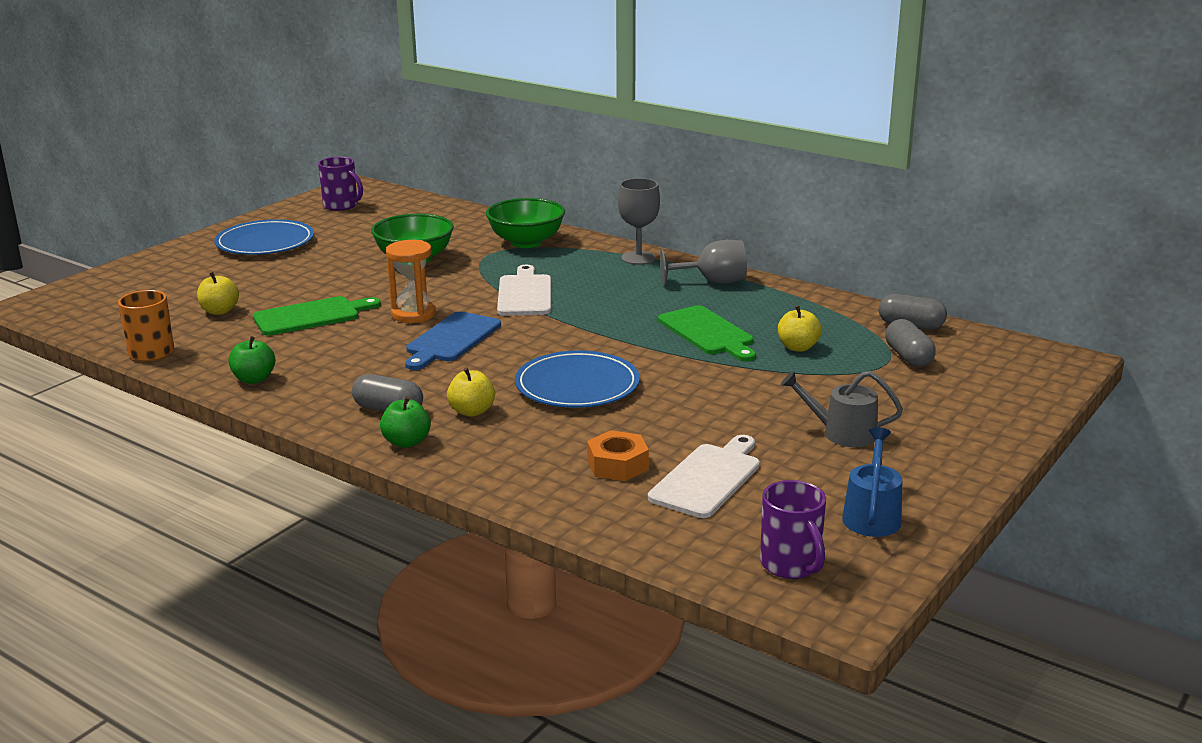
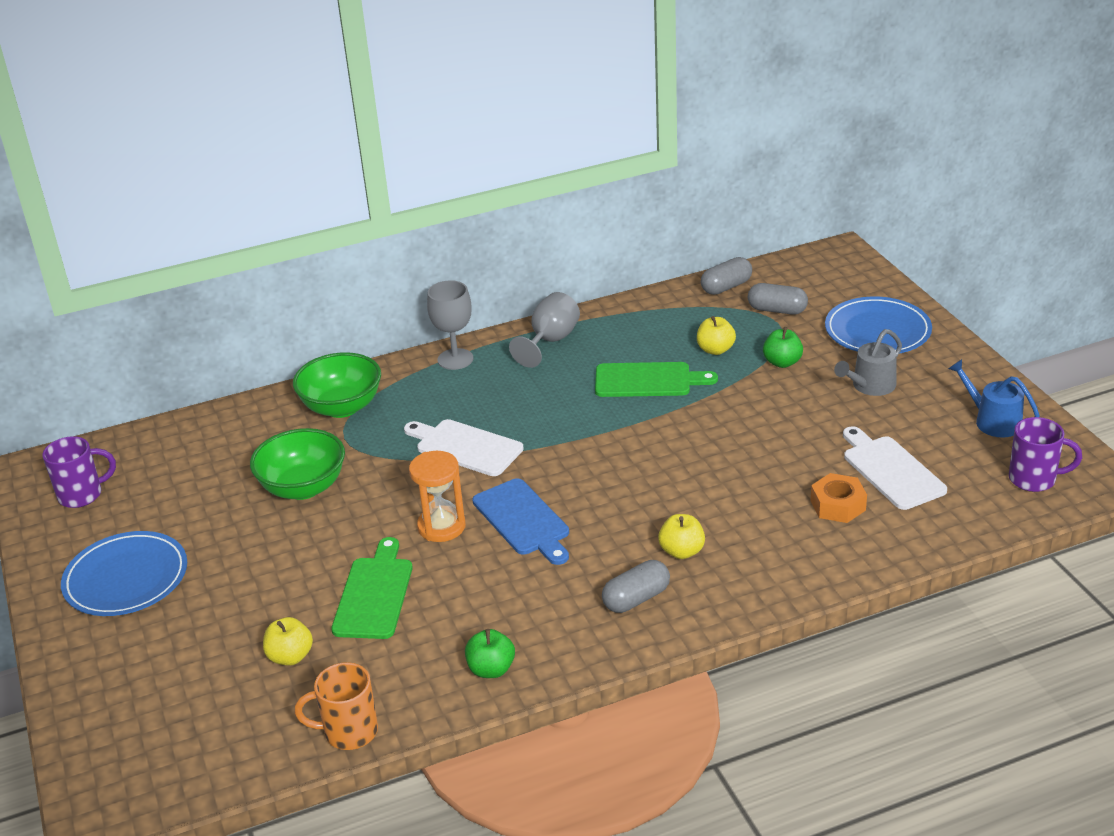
camera: 55 degrees left, 10 degrees up
green apple [380,396,431,448] -> green apple moved to [763,327,803,368]
blue plate [515,351,640,408] -> blue plate moved to [825,296,932,353]

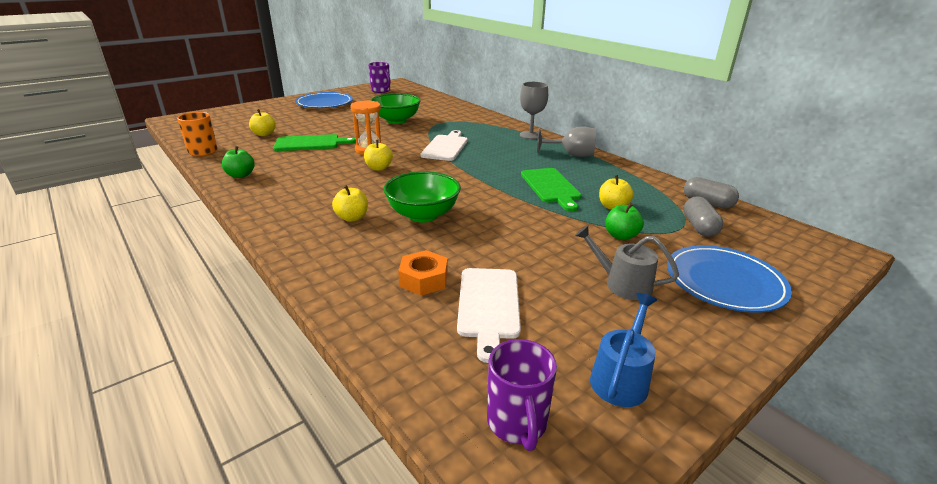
camera: 70 degrees right, 5 degrees down
green bowl [293,352,381,418] -> green bowl moved to [384,171,461,223]
blue cutting board [473,478,569,565] -> yellow apple [364,140,393,171]
grey capsule [602,560,670,613] -> none
white cutting board [843,426,947,510] -> white cutting board turned 135 degrees clockwise [457,268,521,363]

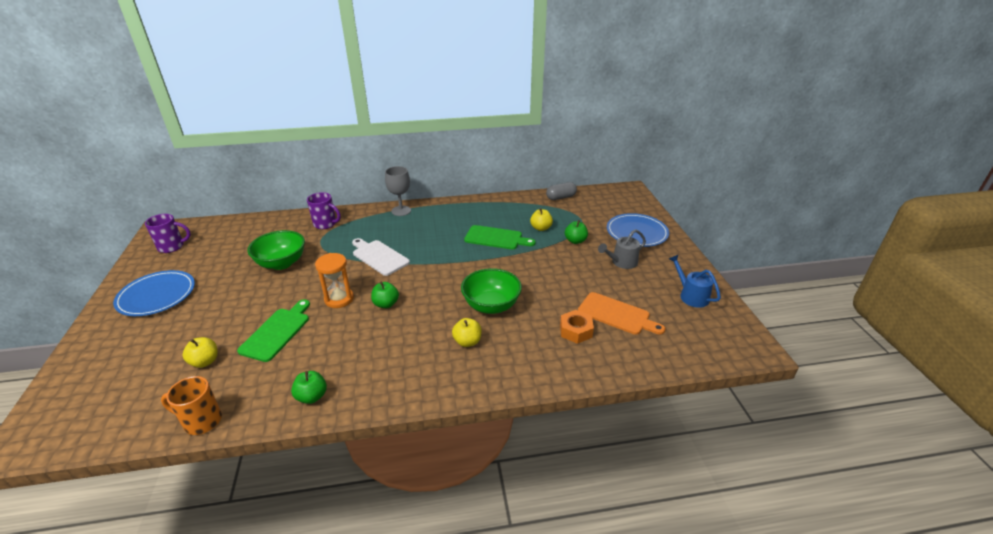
camera: 60 degrees left, 5 degrees up
yellow apple [364,140,393,171] -> green apple [371,281,399,308]
white cutting board [457,268,521,363] -> orange cutting board [578,292,666,335]
purple mug [487,339,557,451] -> purple mug moved to [307,192,341,229]
grey goblet [537,127,596,157] -> none
grey capsule [683,196,723,237] -> none

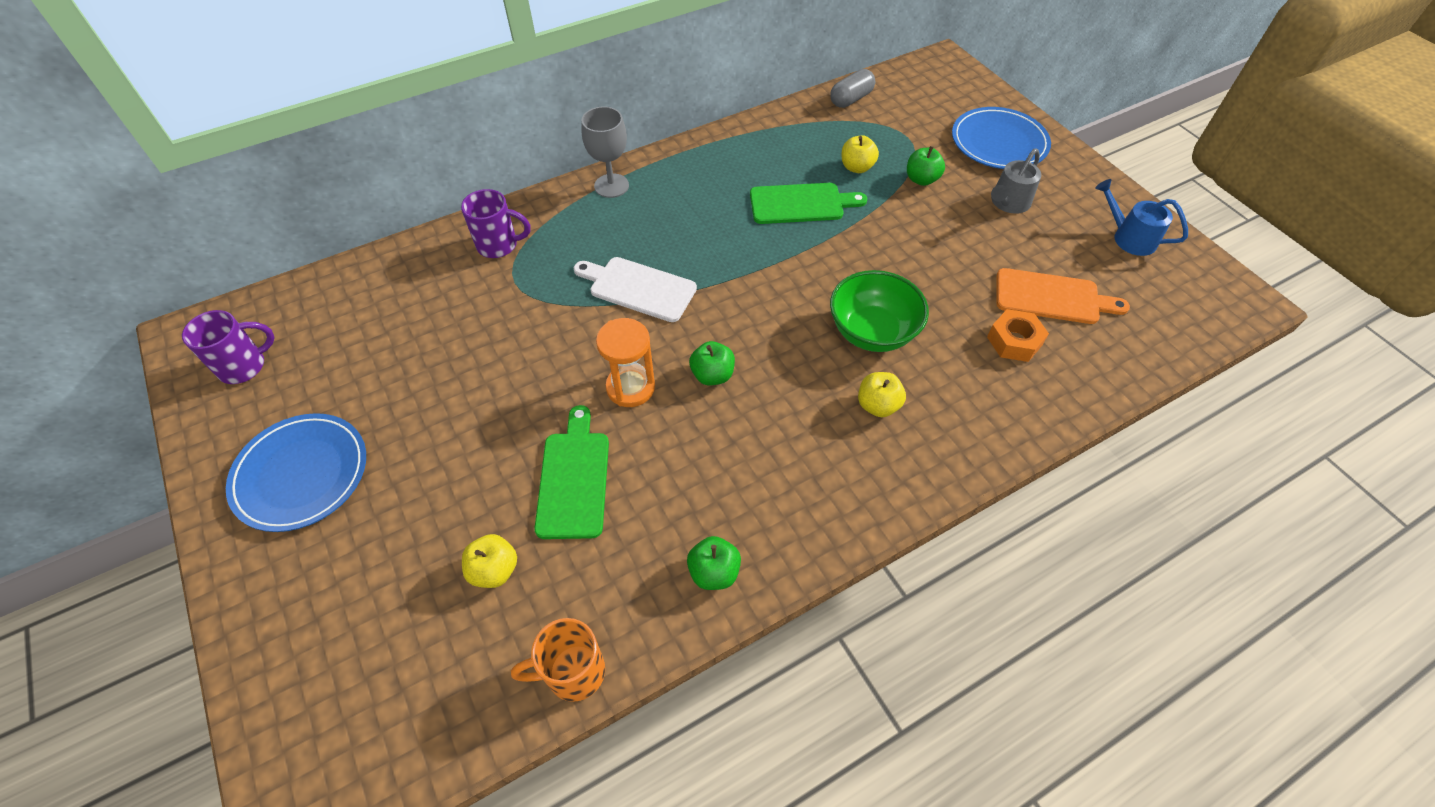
camera: 20 degrees left, 20 degrees up
green bowl [247,230,305,270] -> none

